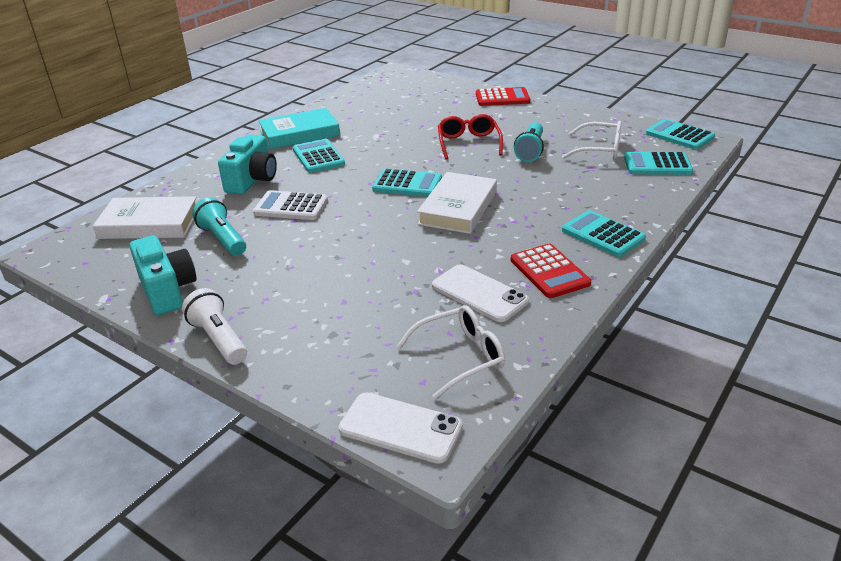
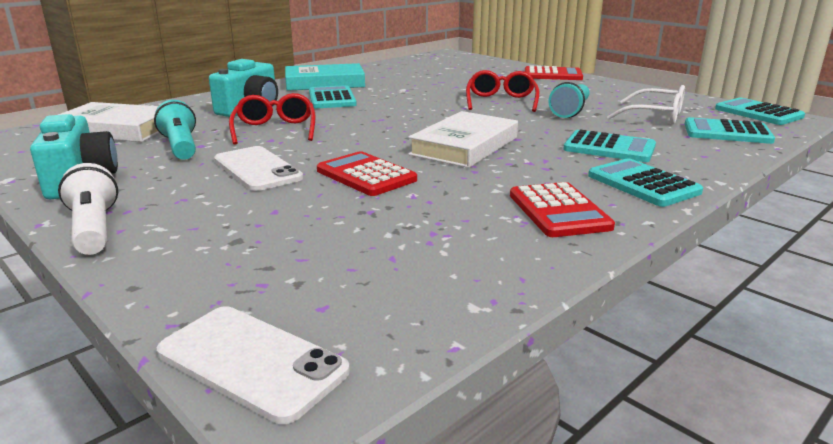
camera: 10 degrees right, 10 degrees down
white calculator [253,190,328,220] -> red glasses [229,93,316,145]
turquoise calculator [372,169,442,197] -> turquoise calculator moved to [563,129,656,162]
white glasses [397,305,505,399] -> none
white phone [432,264,529,322] -> white phone moved to [214,146,303,191]
none -> red calculator [317,151,417,196]

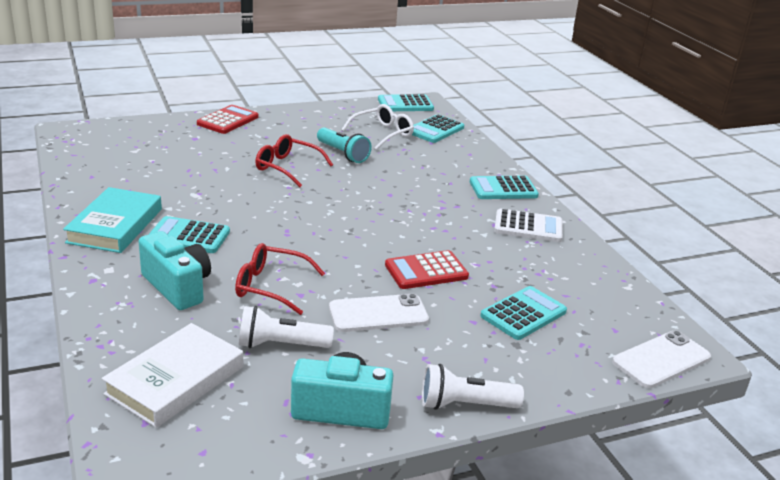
camera: 70 degrees left, 5 degrees up
turquoise flashlight [154,100,196,160] -> white flashlight [239,306,334,348]
white book [408,111,518,168] -> none
red calculator [510,182,615,237] -> white calculator [494,208,563,242]
turquoise calculator [563,129,656,162] -> turquoise calculator moved to [480,286,567,340]

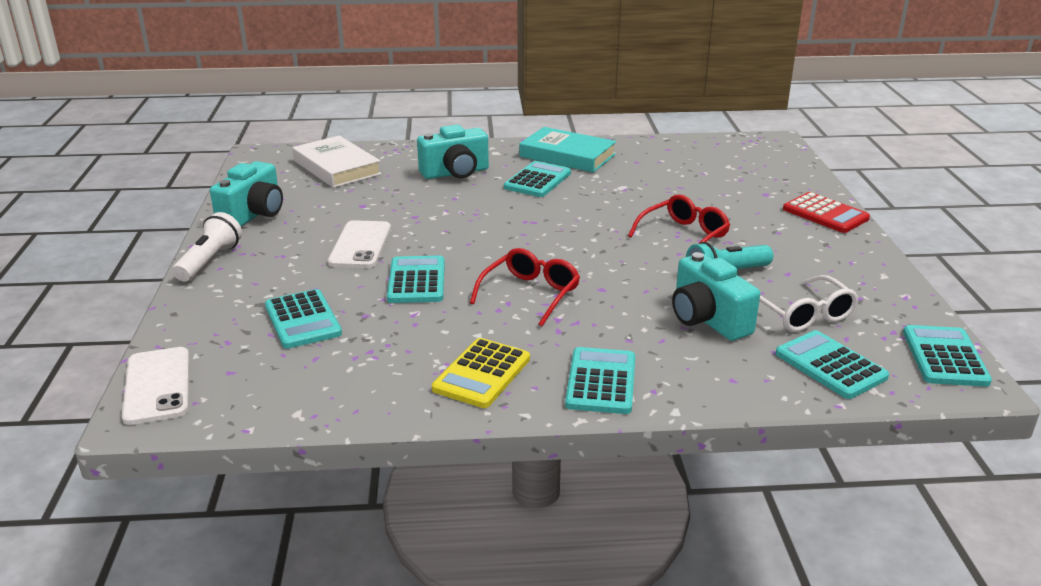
camera: 110 degrees right, 0 degrees up
red glasses [235,243,325,315] -> red glasses moved to [470,248,580,326]
white flashlight [239,306,334,348] -> none
red calculator [385,250,469,289] -> turquoise calculator [387,255,445,303]
white calculator [494,208,563,242] -> yellow calculator [432,338,530,408]
none -> turquoise camera [672,252,760,341]

